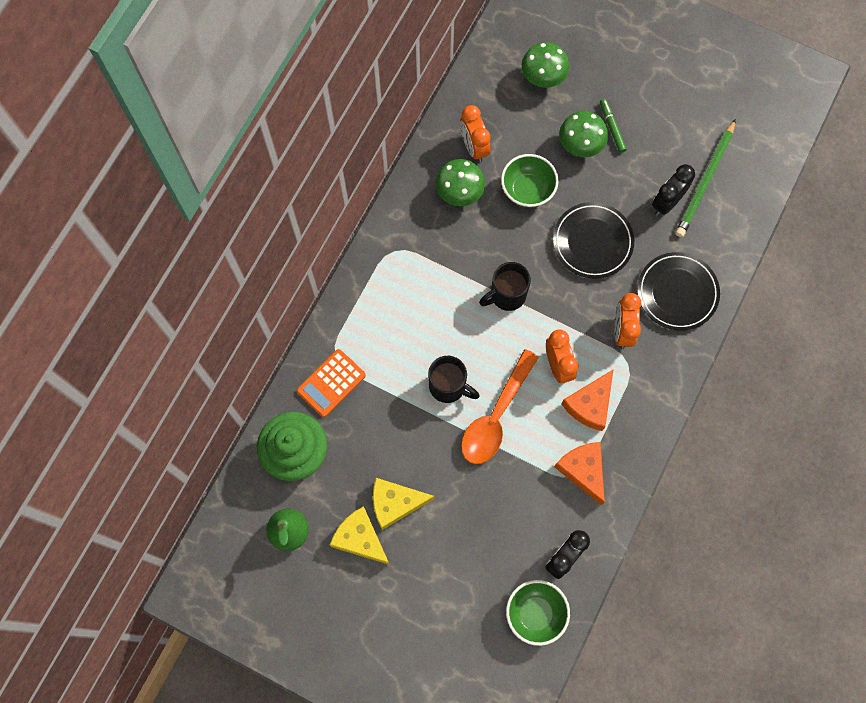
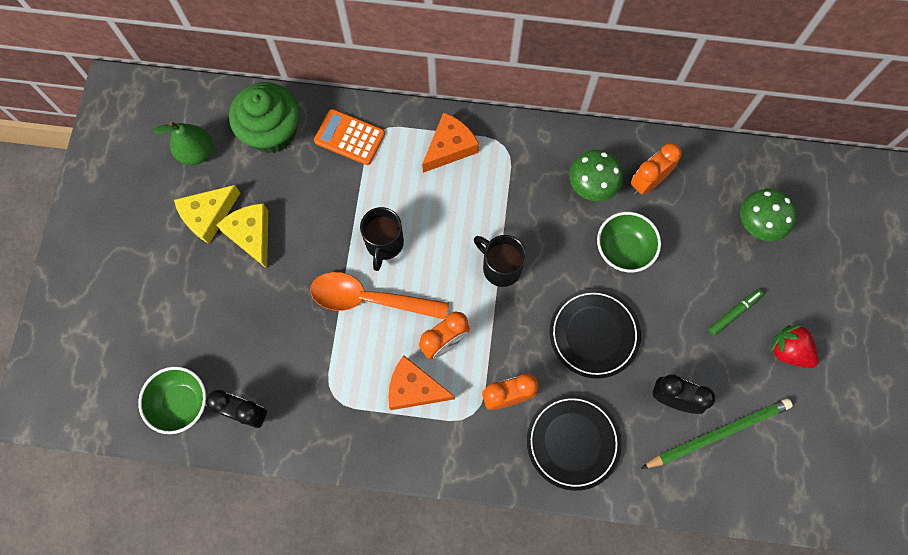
camera: 70 degrees right, 0 degrees up
yellow cheese [330,506,390,565] -> yellow cheese turned 150 degrees counterclockwise [174,185,240,244]
orange cheese [554,442,605,506] -> orange cheese moved to [422,112,479,173]
green mushroom [559,111,608,157] -> none
green pencil [675,119,736,237] -> green pencil turned 150 degrees clockwise [641,398,793,469]
none -> red strawberry [770,324,819,368]

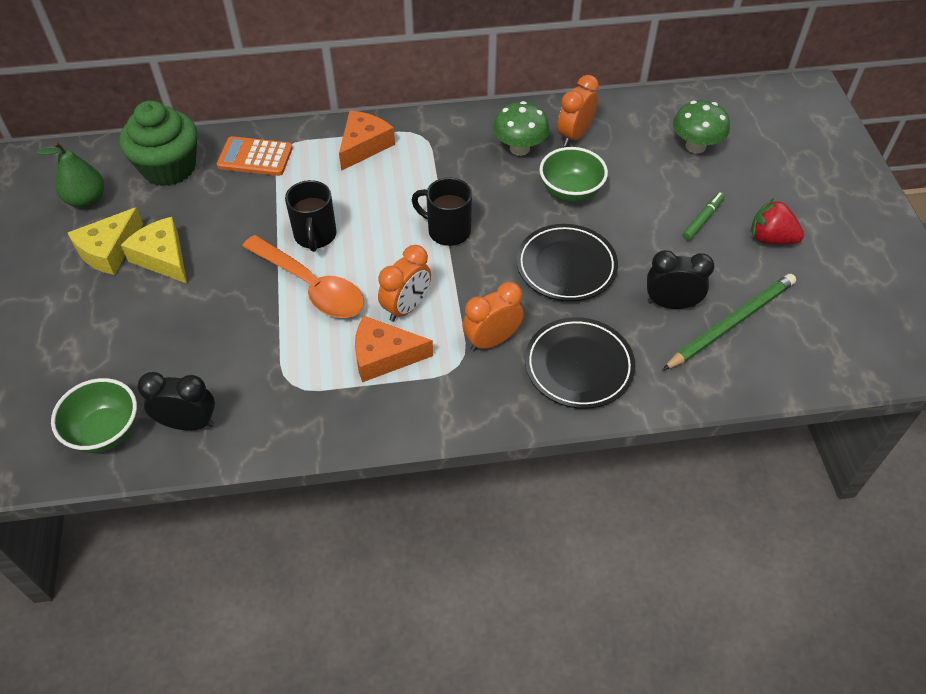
camera: 15 degrees left, 20 degrees down
orange spoon [310,272,449,320] -> orange spoon turned 135 degrees counterclockwise [242,235,364,318]

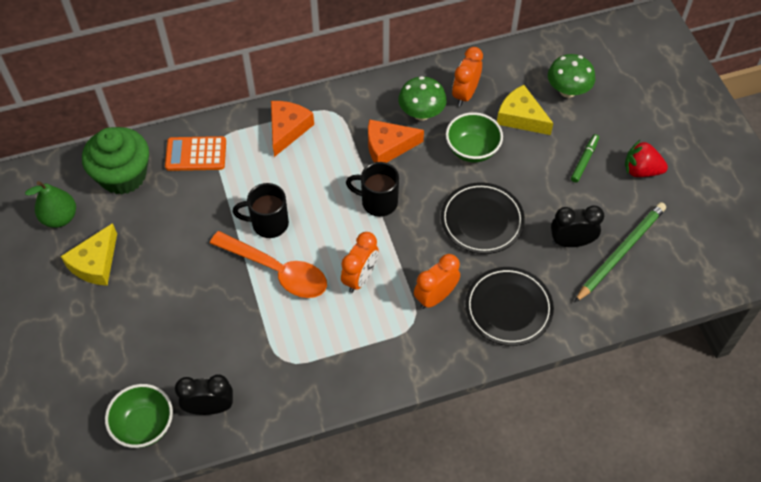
camera: 10 degrees left, 5 degrees up
yellow cheese [121,217,187,283] -> yellow cheese moved to [497,85,553,135]
black mug [285,180,337,252] -> black mug turned 105 degrees clockwise [233,183,289,238]
orange cheese [355,316,433,382] -> orange cheese moved to [368,119,424,163]

